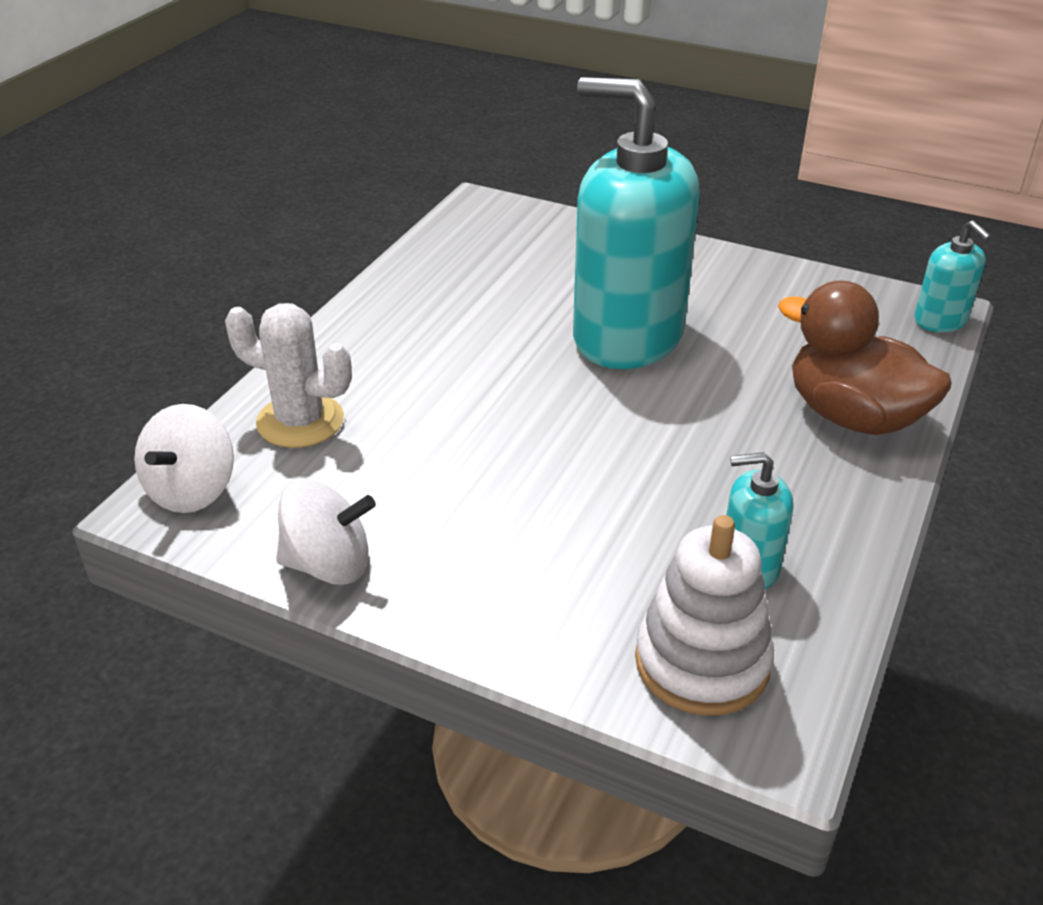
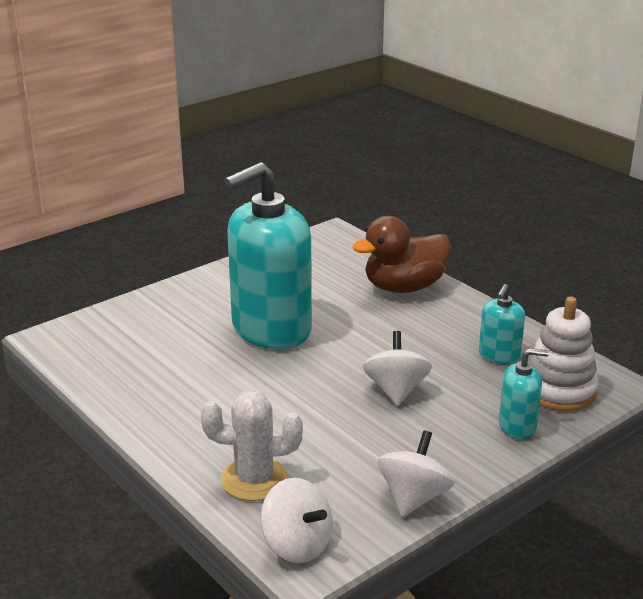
camera: 65 degrees left, 10 degrees down
white cactus [225,303,352,448] -> white cactus turned 45 degrees clockwise [201,390,303,501]
turquoise soap dispenser [914,220,992,332] -> turquoise soap dispenser moved to [499,348,549,439]
none -> white spinning top [363,331,432,406]

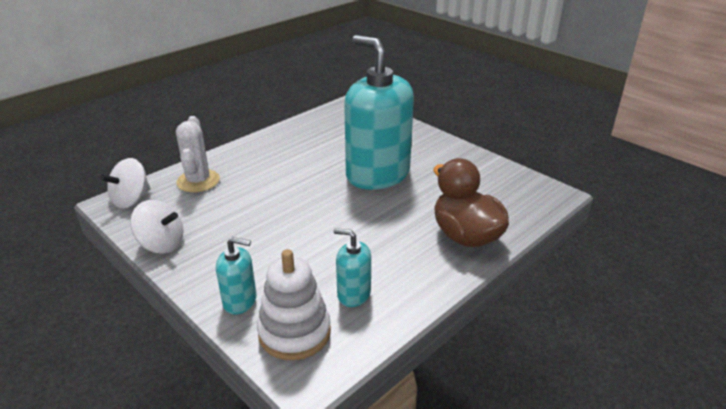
camera: 85 degrees right, 5 degrees up
white spinning top [363,331,432,406] -> none
turquoise soap dispenser [499,348,549,439] -> turquoise soap dispenser turned 75 degrees counterclockwise [216,237,256,314]

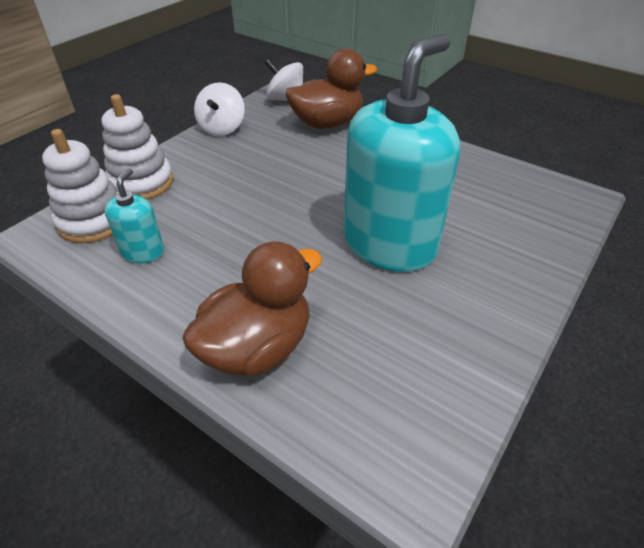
camera: 80 degrees right, 10 degrees up
white cactus [176,116,220,192] -> brown duck [285,48,377,129]
turquoise soap dispenser [216,237,256,314] -> white stacking toy [101,94,174,200]

